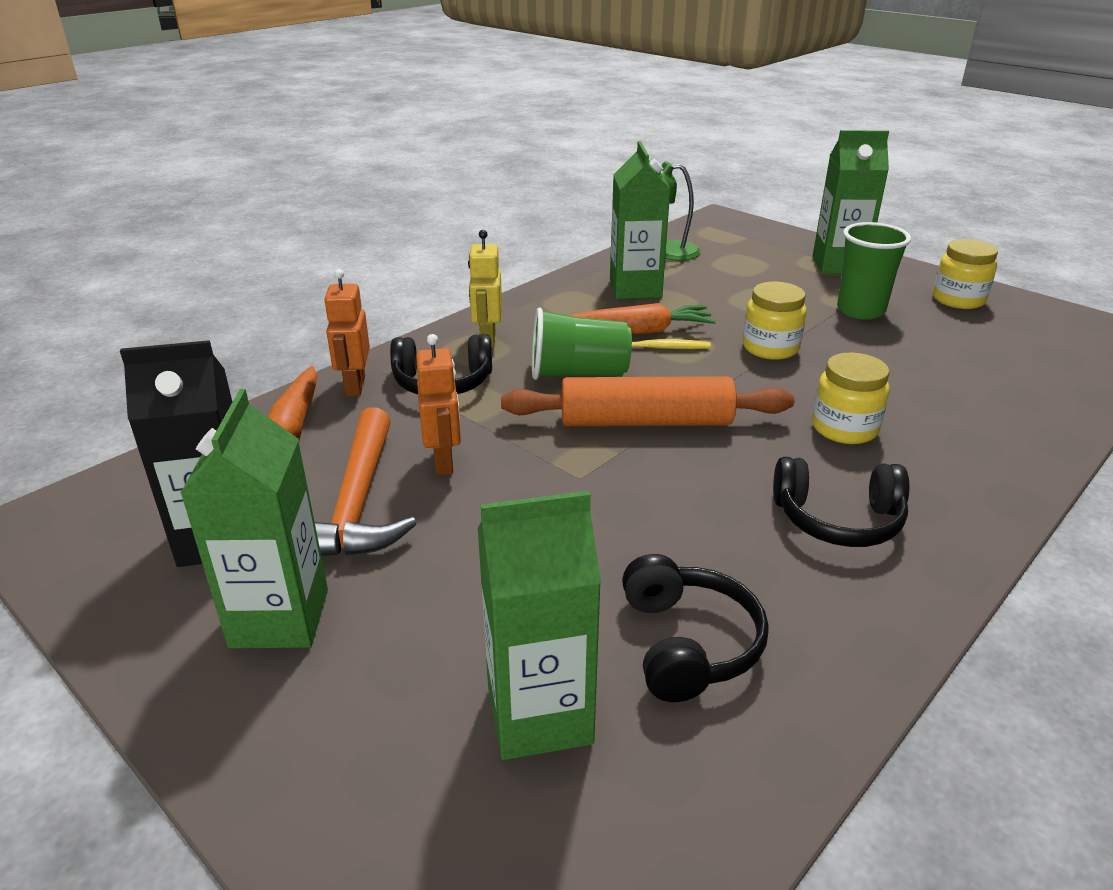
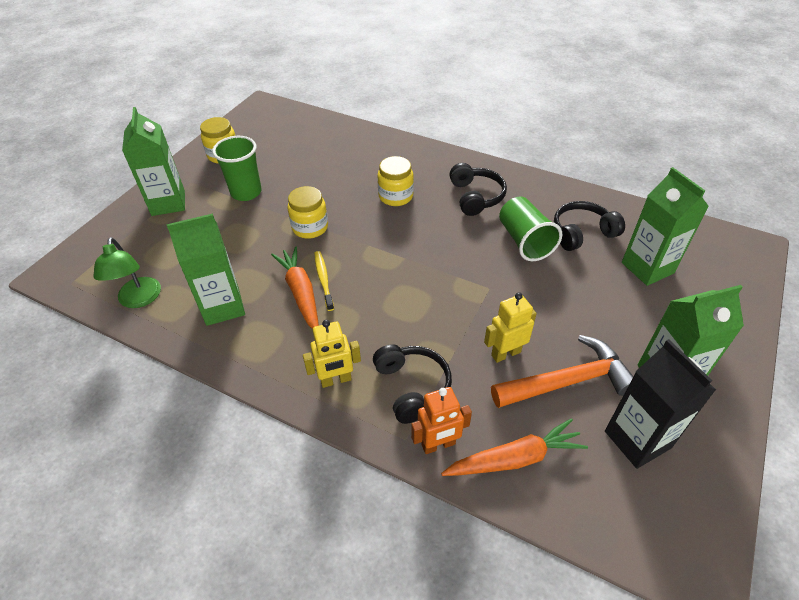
camera: 105 degrees left, 15 degrees up
orange robot [416,334,461,475] -> yellow robot [484,292,537,363]
orange rolling pin [501,376,794,426] -> none
green cup [532,308,632,380] -> green cup moved to [499,197,562,261]

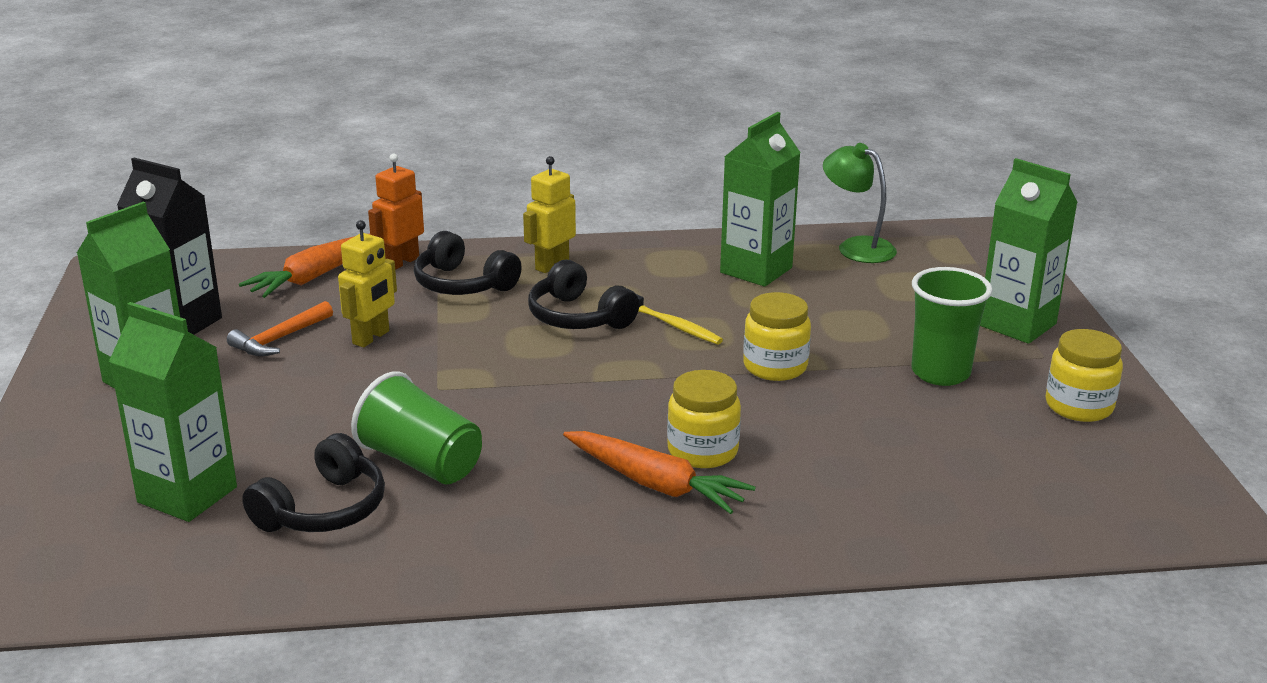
camera: 145 degrees right, 20 degrees down
orange carrot [271,246,319,329] -> orange carrot moved to [563,431,756,514]
black headphones [449,163,507,216] -> black headphones moved to [528,259,639,329]
orange hammer [491,335,634,408] -> orange hammer [227,301,333,356], size x0.58

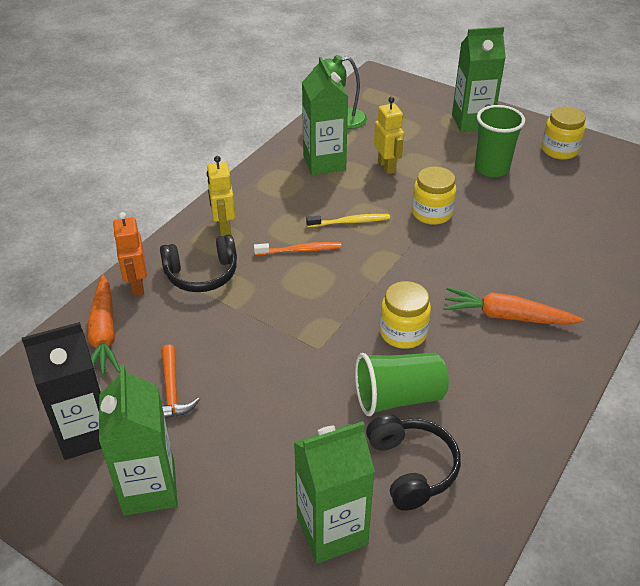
camera: 50 degrees left, 15 degrees up
yellow robot [338,220,397,347] -> yellow robot moved to [374,97,404,174]
black headphones [528,259,639,329] -> orange toothbrush [254,242,342,255]
orange carrot [563,431,756,514] -> orange carrot turned 150 degrees counterclockwise [443,287,584,325]
yellow jar [667,370,741,468] -> yellow jar moved to [380,281,431,349]

